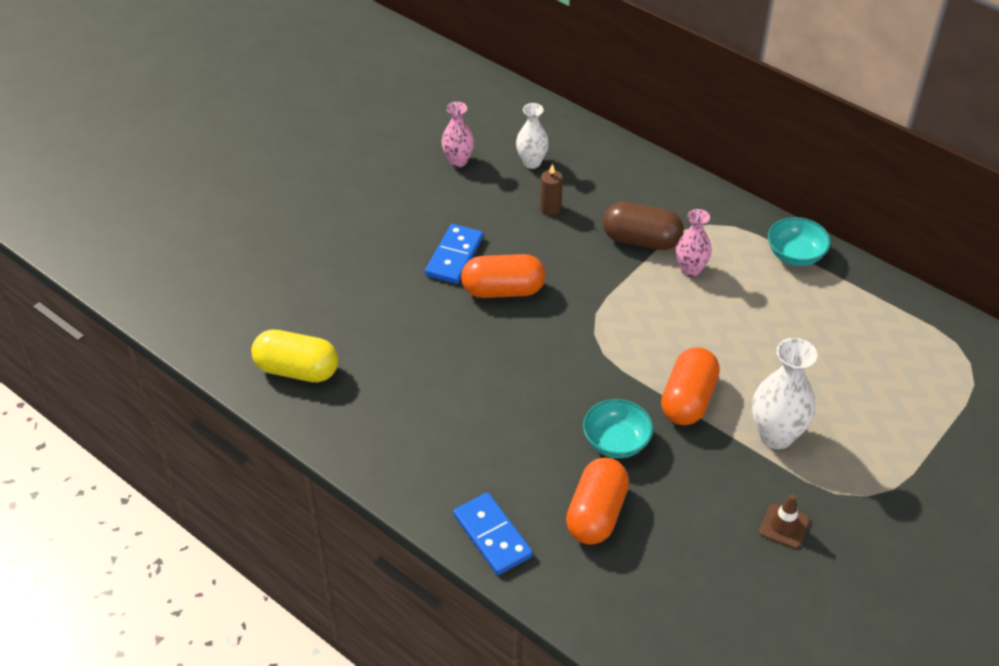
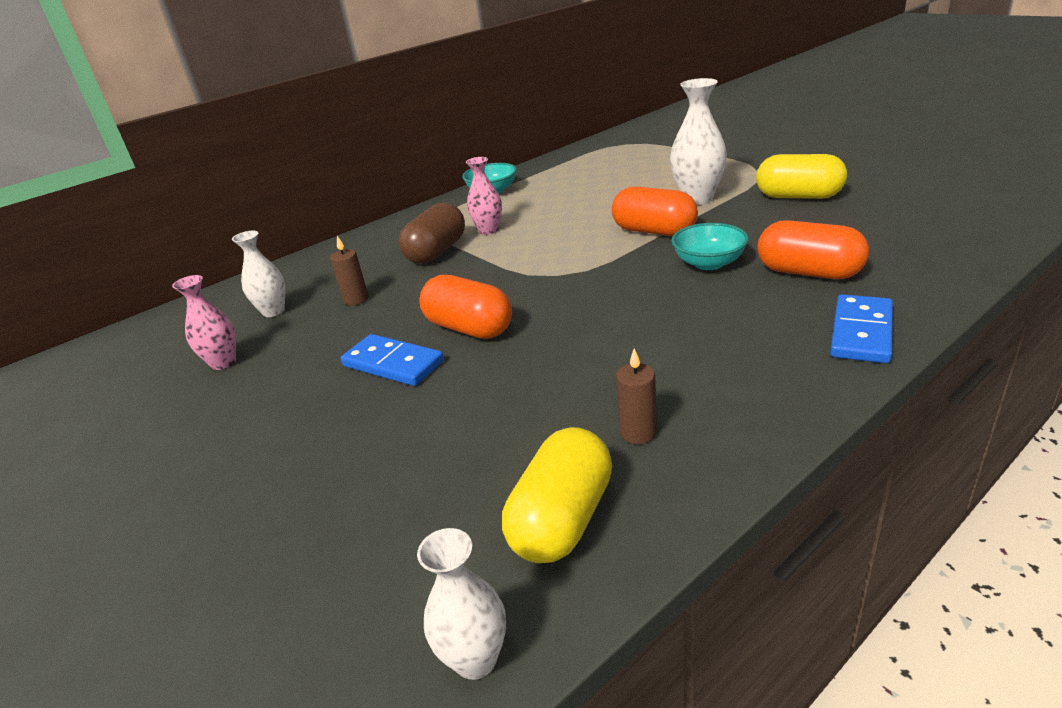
camera: 75 degrees left, 15 degrees down
blue domino [453,492,533,575] -> blue domino turned 45 degrees counterclockwise [830,294,893,363]
orange capsule [461,254,546,298] -> orange capsule turned 60 degrees counterclockwise [419,275,512,339]
brown traffic cone [759,495,810,549] -> yellow capsule [756,154,847,199]
none -> white vase [417,528,506,680]
none -> brown candle [616,348,657,444]

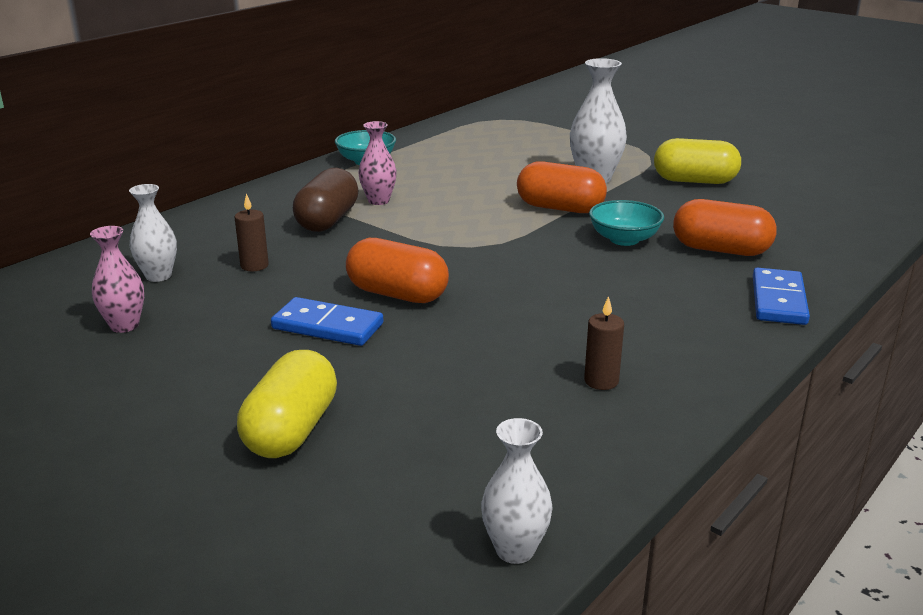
camera: 15 degrees left, 5 degrees down
yellow capsule [502,427,612,563] -> yellow capsule moved to [237,350,337,458]

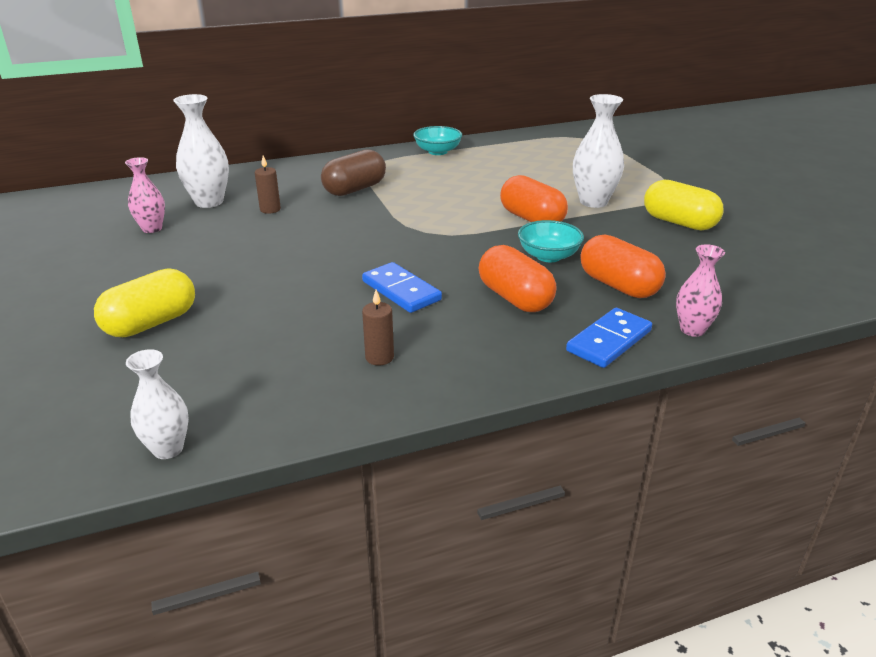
camera: 30 degrees right, 5 degrees up
white vase [129,184,177,282] -> white vase [173,94,229,208], size x1.56
blue domino [271,297,383,346] -> blue domino moved to [362,262,442,313]
orange capsule [346,238,449,303] -> orange capsule moved to [479,245,556,312]
pink vase [358,121,397,205] -> pink vase moved to [676,244,725,337]

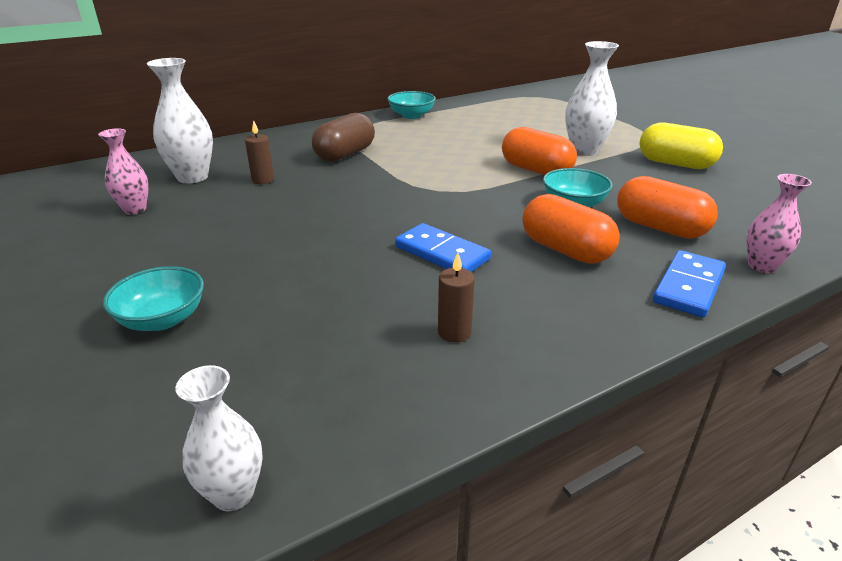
camera: 10 degrees left, 0 degrees up
yellow capsule [94,268,195,337] -> turquoise bowl [103,266,204,331]

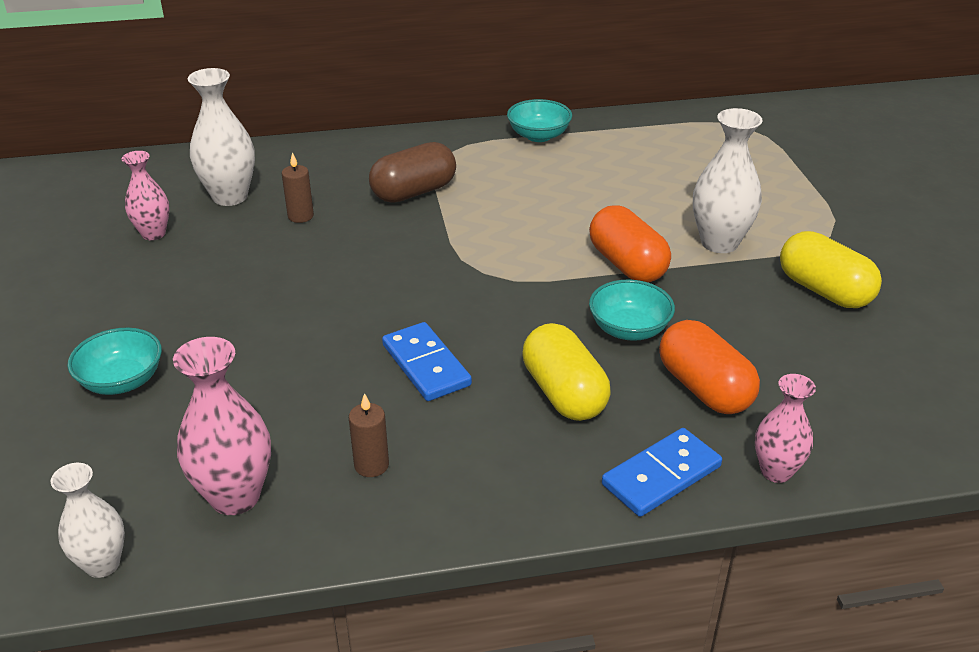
camera: 20 degrees right, 5 degrees up
orange capsule [523,194,620,264] -> yellow capsule [522,323,611,421]
none -> pink vase [173,337,271,515]

